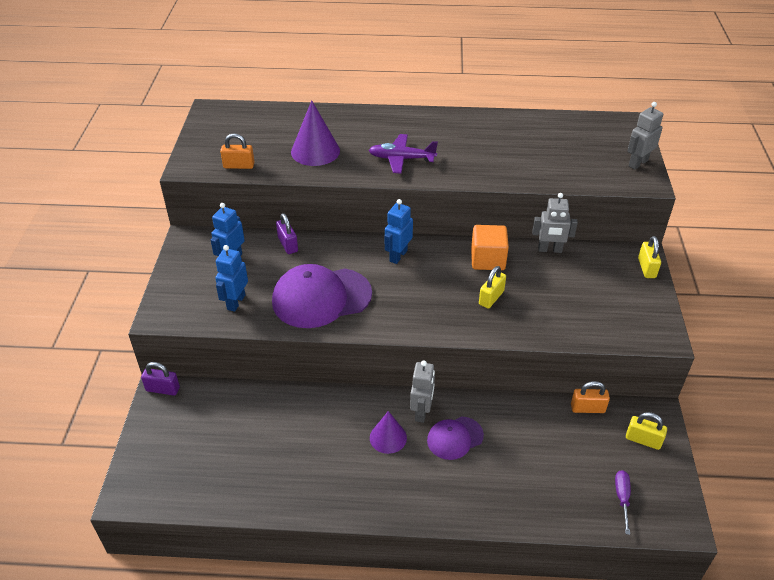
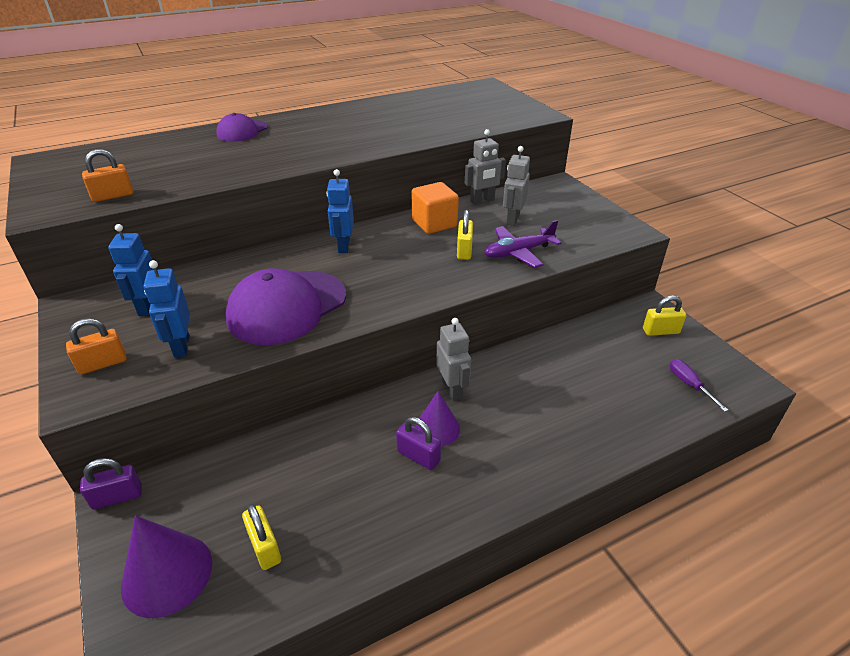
camera: 30 degrees left, 5 degrees down
purple padlock [276,213,298,254] -> purple padlock moved to [396,417,441,470]
purple cone [291,100,340,166] -> purple cone moved to [121,516,212,618]
purple plane [369,134,438,174] -> purple plane moved to [484,220,561,268]
purple cap [427,417,484,460] -> purple cap moved to [216,113,268,142]
orange padlock [571,381,610,413] -> orange padlock moved to [66,318,127,375]
grey robot [627,102,663,169] -> grey robot moved to [503,146,530,226]
yellow padlock [638,236,661,278] -> yellow padlock moved to [242,504,281,570]

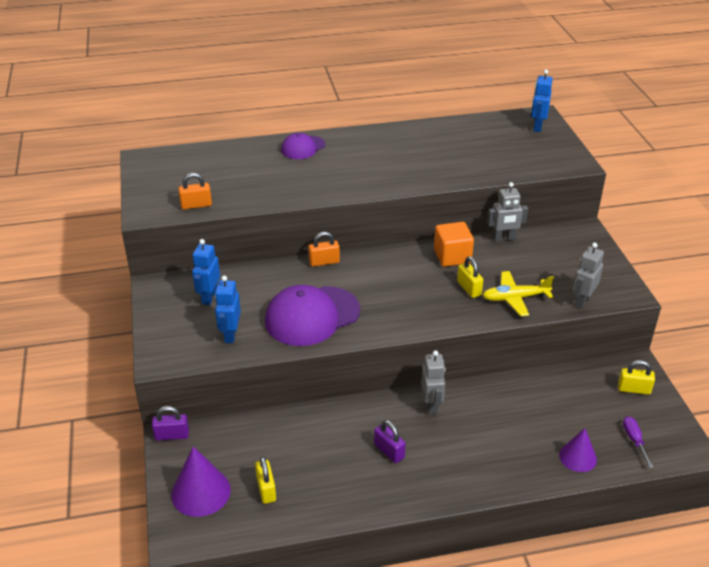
camera: 15 degrees right, 0 degrees up
orange padlock [66,318,127,375] -> orange padlock moved to [308,232,340,267]
blue robot [326,169,354,253] -> blue robot moved to [531,69,553,132]
purple cone [415,391,460,447] -> purple cone moved to [559,428,597,472]
yellow padlock [457,210,473,260] -> yellow padlock turned 45 degrees counterclockwise [457,256,483,298]
purple plane [484,220,561,268] -> yellow plane [482,271,554,316]
grey robot [503,146,530,226] -> grey robot moved to [573,242,604,309]

